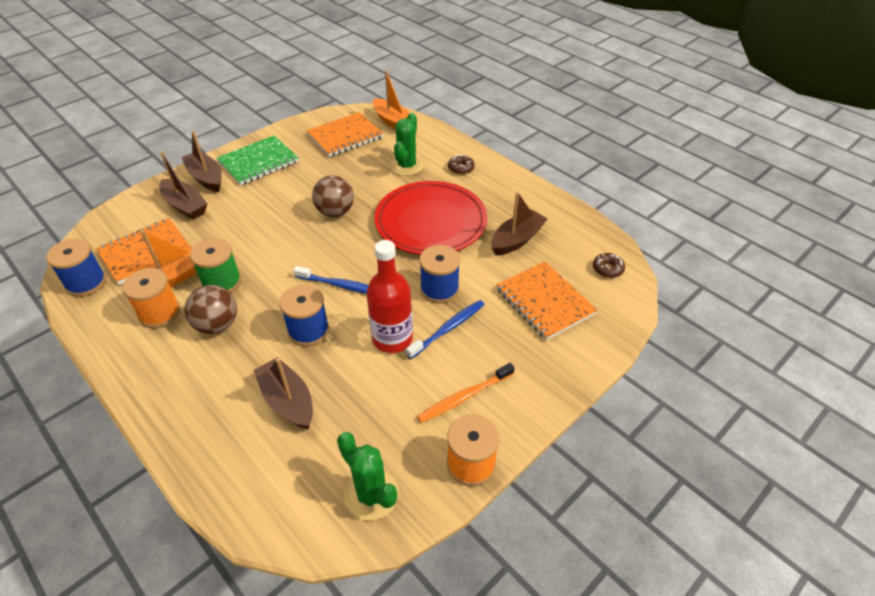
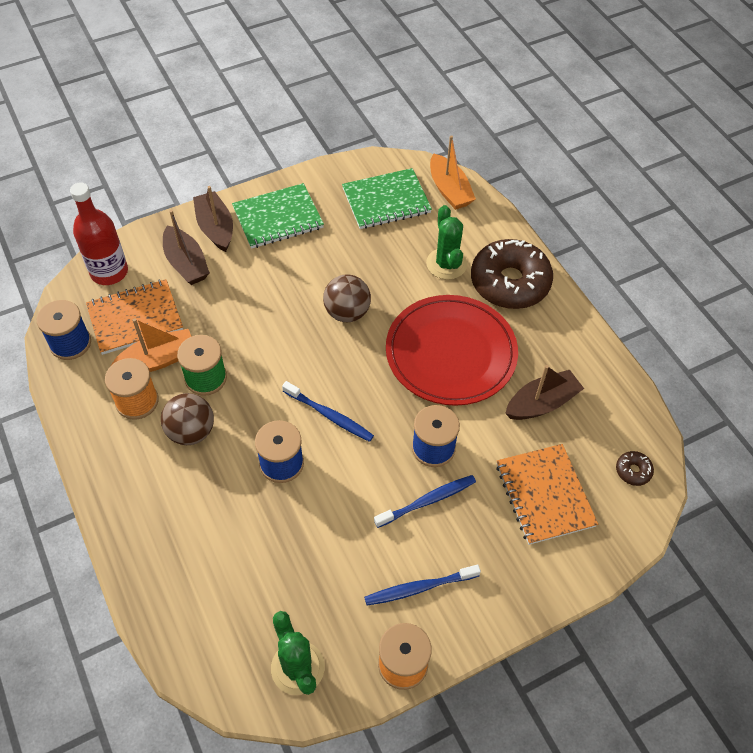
camera: 15 degrees right, 10 degrees up
brown boat [253,357,313,429] -> none
orange notebook [306,112,384,157] -> green notebook [342,168,432,229]
red bottle [367,240,413,353] -> red bottle moved to [70,182,128,285]
green cactus [390,113,424,176] -> green cactus turned 45 degrees counterclockwise [426,205,467,280]
orange toothbrush [417,363,515,423] -> blue toothbrush [364,565,481,606]
brown donut [448,154,475,175] -> brown donut [471,239,553,309], size x2.50

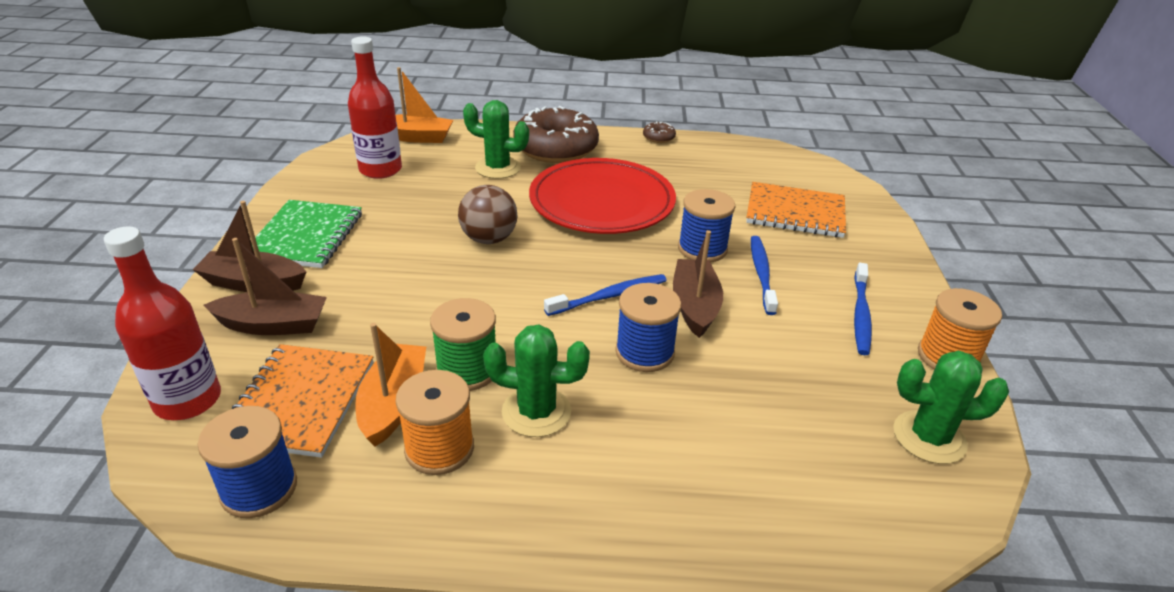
camera: 60 degrees left, 20 degrees down
brown ball [161,393,214,445] -> green cactus [483,325,590,437]
green notebook [342,168,432,229] -> red bottle [348,36,402,179]
brown boat [505,365,584,420] -> brown boat moved to [673,230,723,338]
brown donut [616,451,654,486] -> brown donut moved to [643,121,676,143]

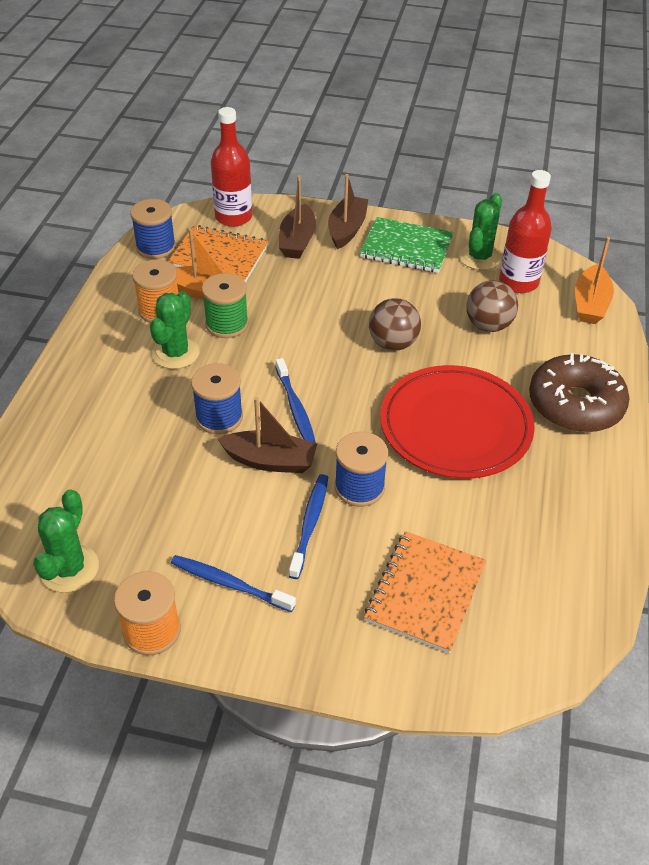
camera: 100 degrees right, 10 degrees up
green cactus [463,100,529,179] -> green cactus moved to [459,193,502,270]
brown donut [643,121,676,143] -> none
blue toothbrush [751,236,778,315] -> blue toothbrush turned 90 degrees counterclockwise [289,474,328,579]
none -> brown ball [466,280,518,332]

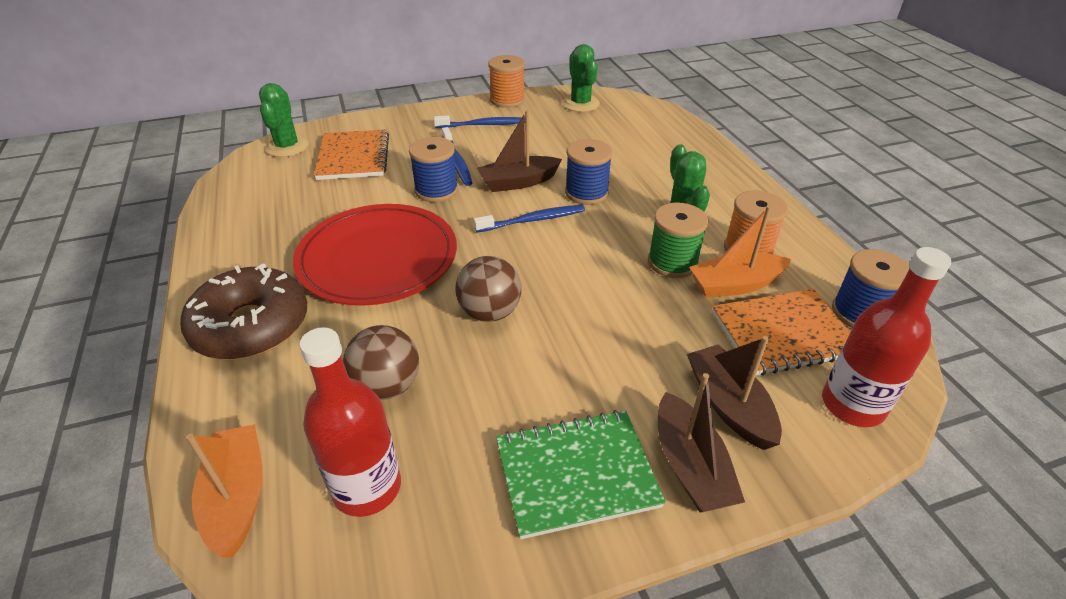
camera: 150 degrees right, 5 degrees down
blue toothbrush [276,358,316,443] -> blue toothbrush turned 120 degrees clockwise [474,205,585,232]
green cactus [459,193,502,270] -> green cactus moved to [259,83,309,157]

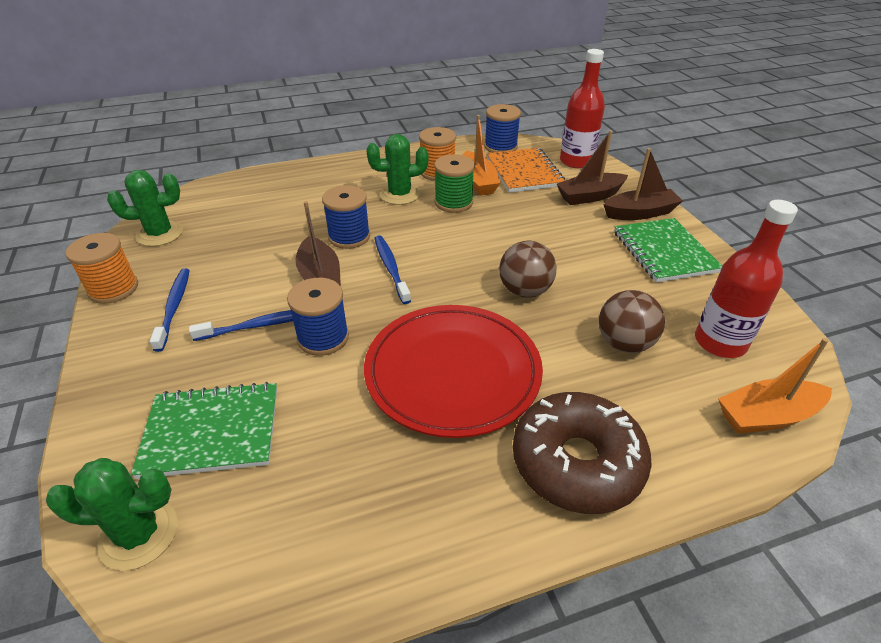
camera: 90 degrees left, 0 degrees up
orange notebook [314,129,389,180] -> green notebook [131,382,277,479]

